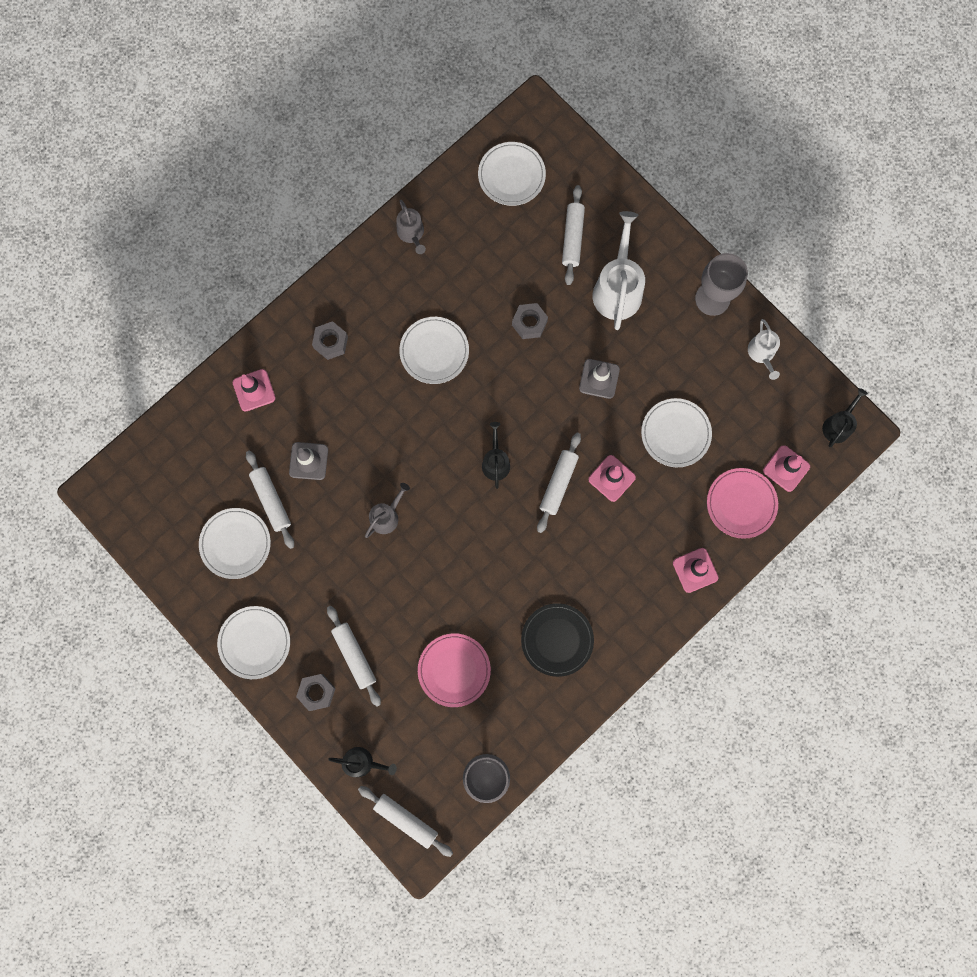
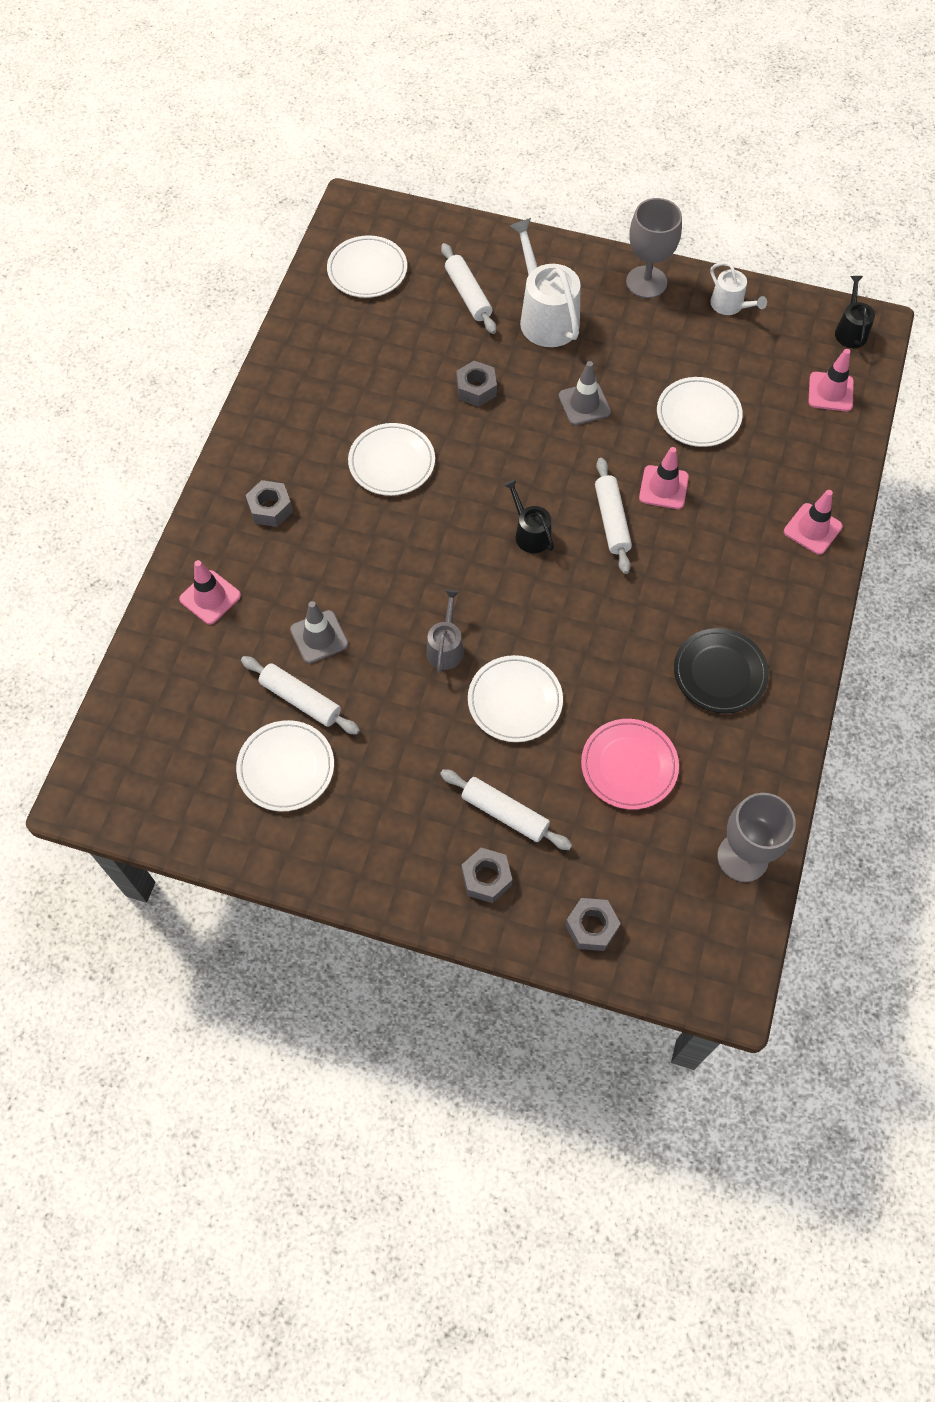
camera: 30 degrees left, 15 degrees down
white plate [217,606,290,679] -> white plate moved to [468,655,563,742]
black watering can [328,747,397,777] -> grey nut [565,898,621,951]
white rolling pin [358,786,453,857] -> none
grey watering can [396,200,426,254] -> none
pink plate [707,468,778,539] -> none

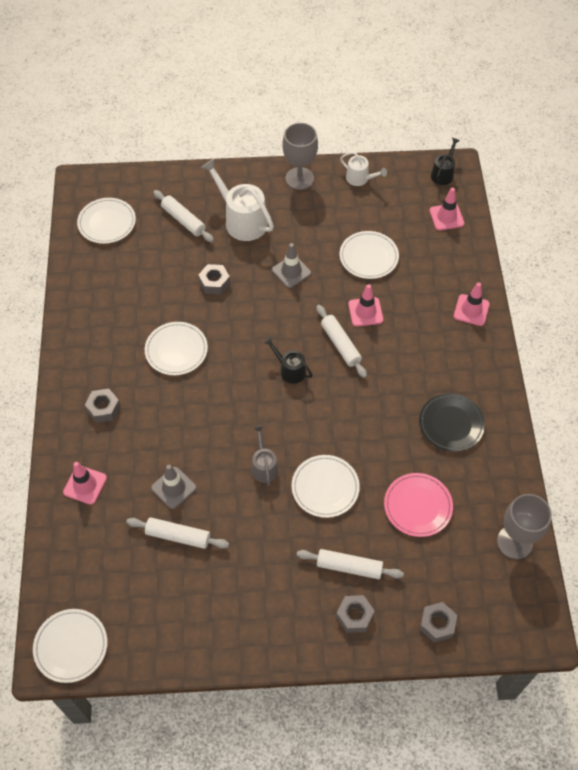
camera: 20 degrees left, 5 degrees down
white plate [236,720,334,812] -> white plate moved to [33,609,107,683]
black watering can [835,276,875,348] -> black watering can turned 45 degrees clockwise [431,138,460,185]

